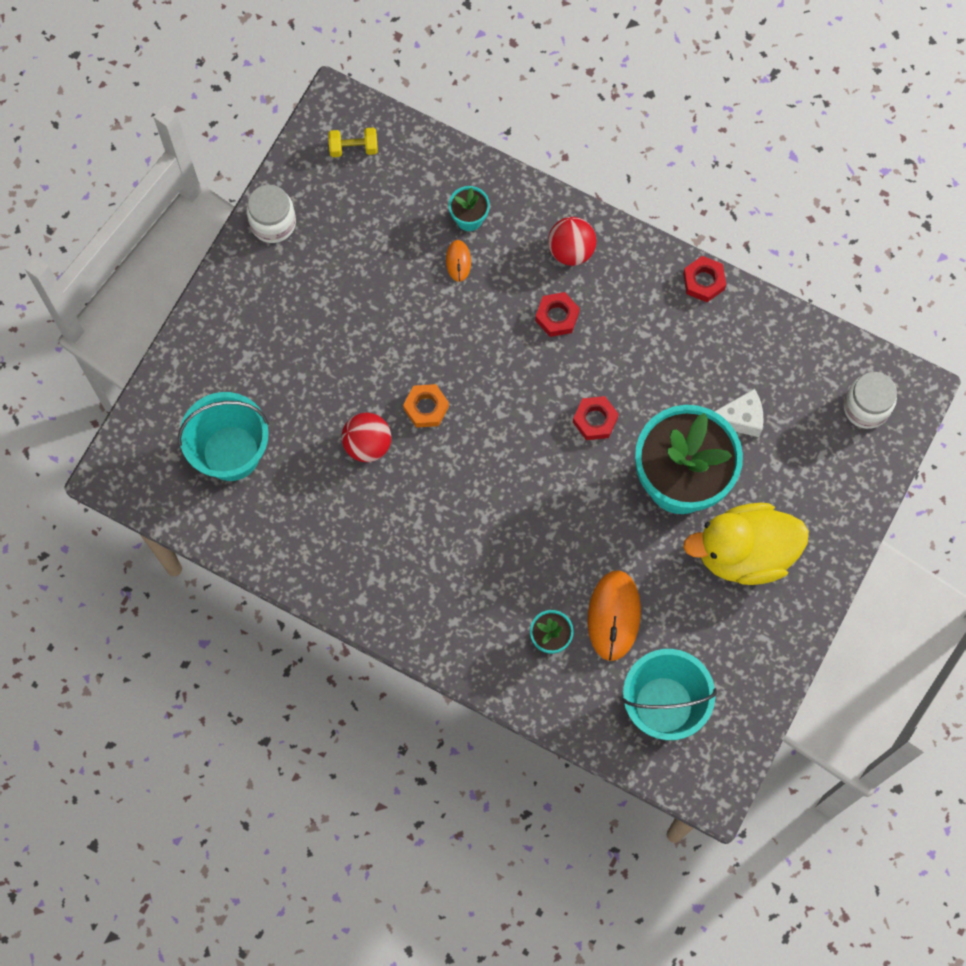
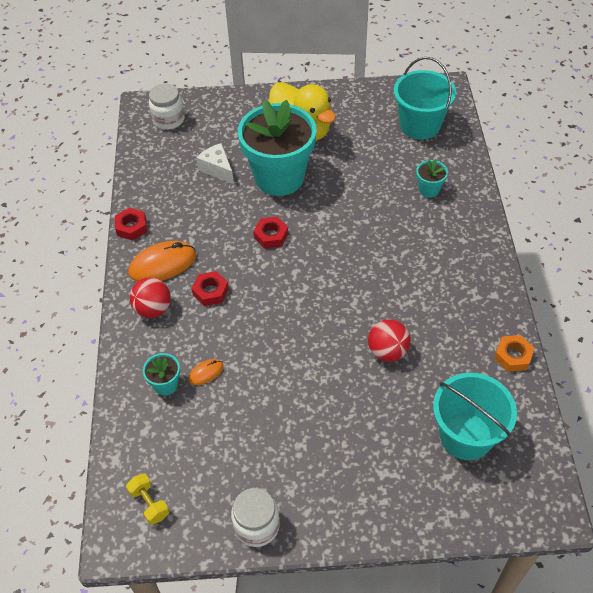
camera: 120 degrees left, 20 degrees down
orange nut [403,384,449,428] -> orange nut moved to [494,335,535,372]
orange mouse [588,570,641,661] -> orange mouse moved to [128,241,196,282]

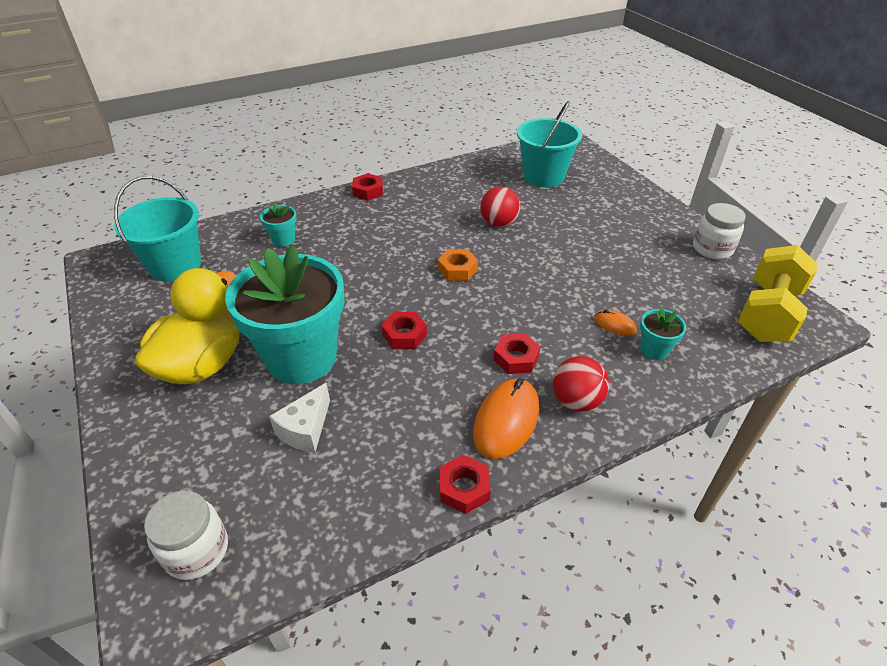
camera: 115 degrees left, 10 degrees down
yellow dumbbell [126,473,169,525] -> yellow dumbbell [738,245,818,342], size x2.16
orange mouse [128,241,196,282] -> orange mouse turned 75 degrees clockwise [473,378,539,459]
orange nut [494,335,535,372] -> orange nut moved to [438,249,478,281]
none -> red nut [352,173,383,201]

